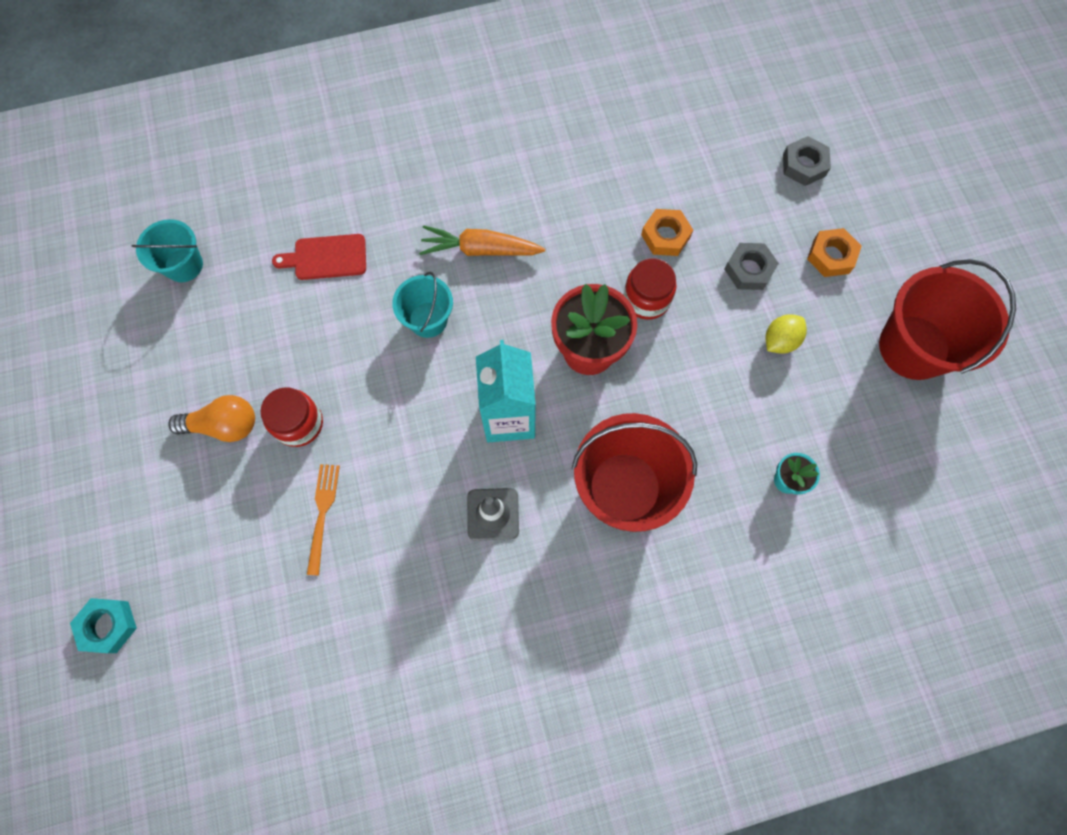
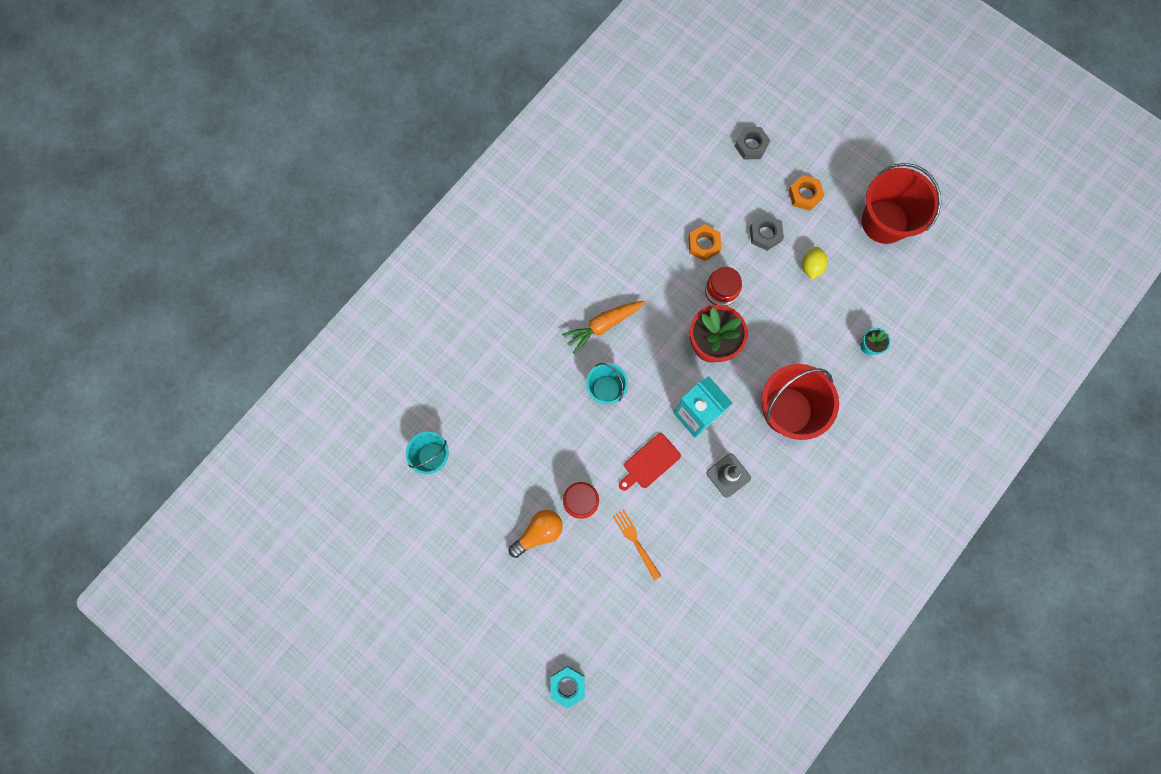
camera: 35 degrees left, 5 degrees up
red cutting board [272,234,366,280] -> red cutting board moved to [619,433,681,491]

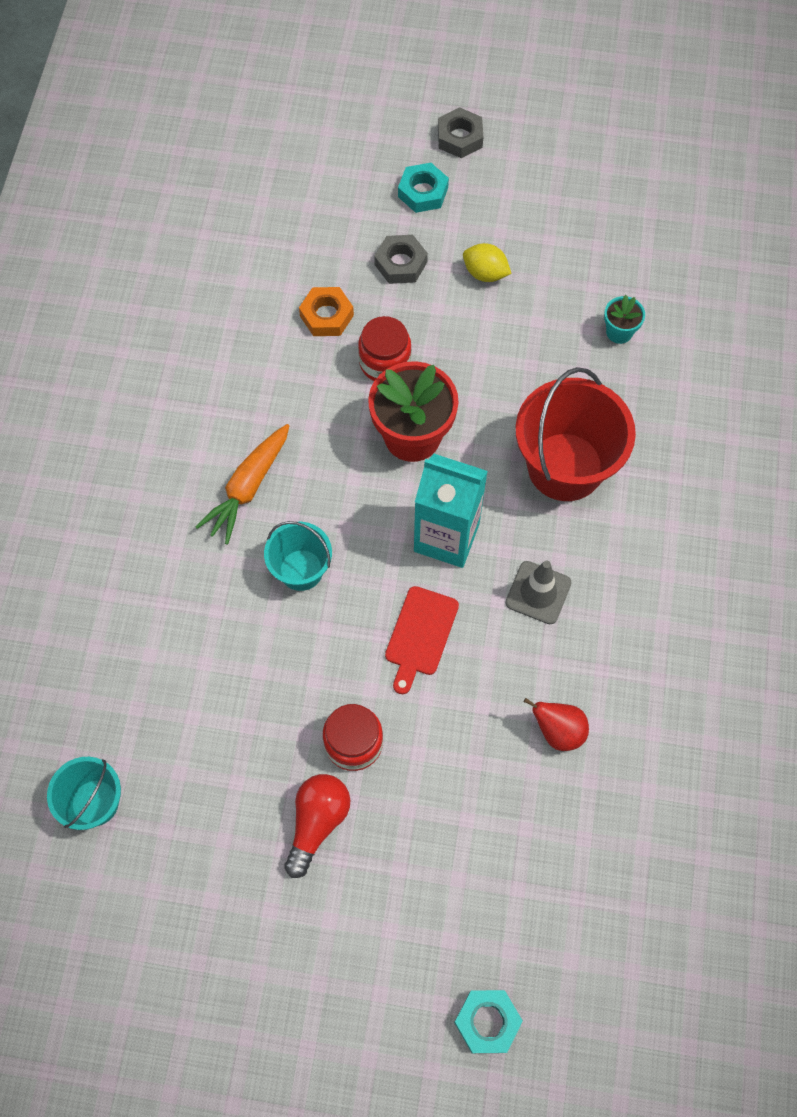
camera: 30 degrees left, 10 degrees down
orange light bulb [509,510,563,558] -> red light bulb [284,774,350,878]
orange fork [613,509,661,580] -> none
grey nut [735,127,770,159] -> grey nut moved to [438,107,483,158]
orange nut [788,175,825,211] -> turquoise nut [398,163,449,213]
yellow lemon [802,247,828,280] -> yellow lemon turned 45 degrees counterclockwise [463,243,512,282]
red bucket [862,163,941,244] -> none
none -> red pear [524,698,589,751]

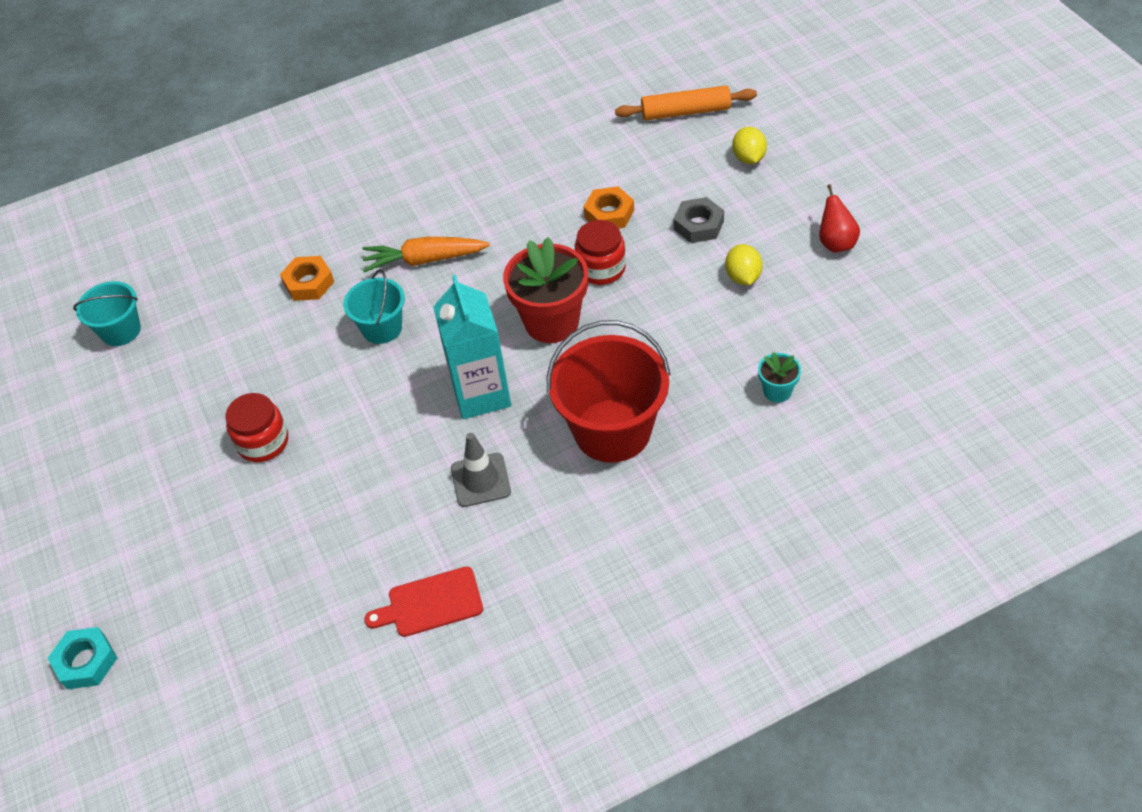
camera: 60 degrees right, 15 degrees down
red light bulb [284,774,350,878] -> none
red cutting board [385,586,459,694] -> red cutting board moved to [364,566,483,637]
turquoise nut [398,163,449,213] -> none
grey nut [438,107,483,158] -> none
red pear [524,698,589,751] -> red pear moved to [819,184,860,253]
none -> orange nut [280,256,334,301]
none -> orange rolling pin [615,85,757,120]
none -> yellow lemon [732,127,767,164]

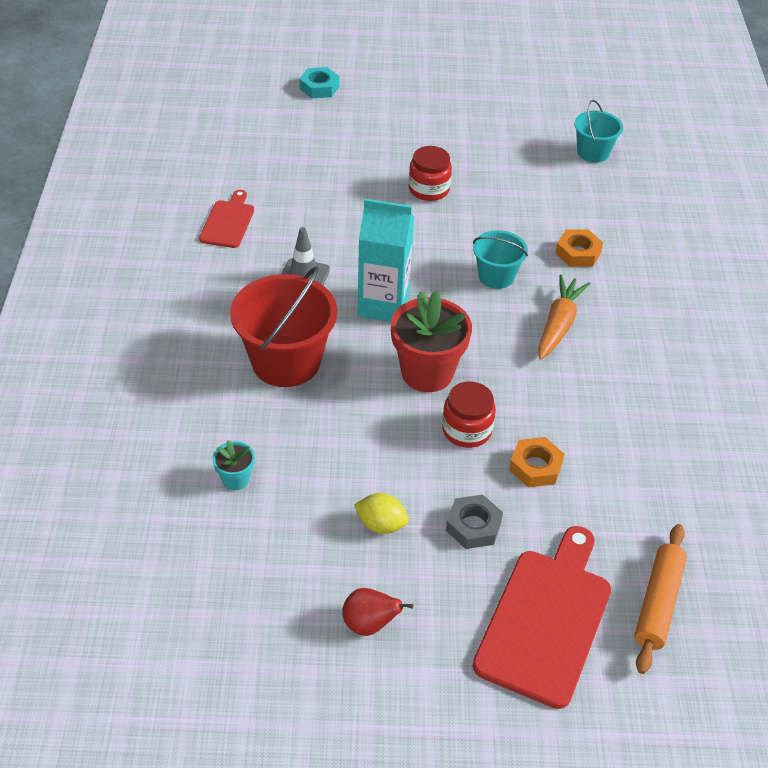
camera: 110 degrees right, 5 degrees down
yellow lemon [732,127,767,164] -> red cutting board [473,526,611,709]

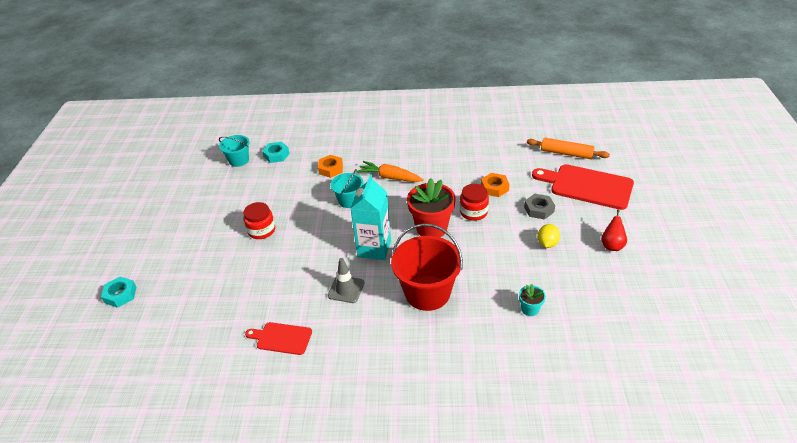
camera: 85 degrees left, 5 degrees down
none -> turquoise nut [262,142,290,163]

